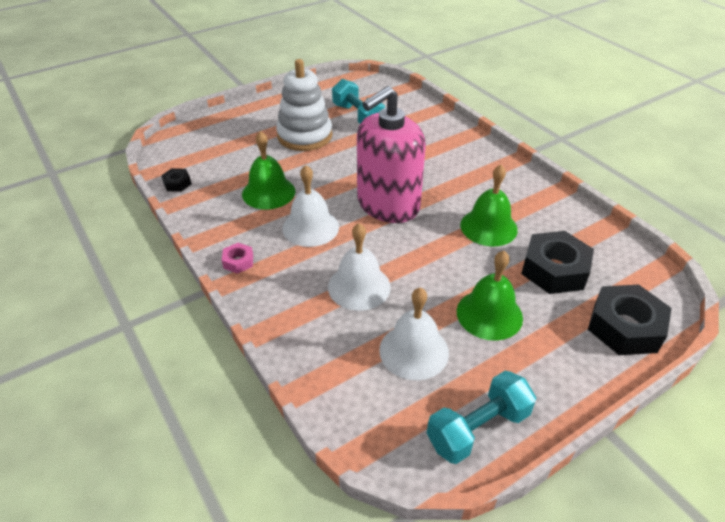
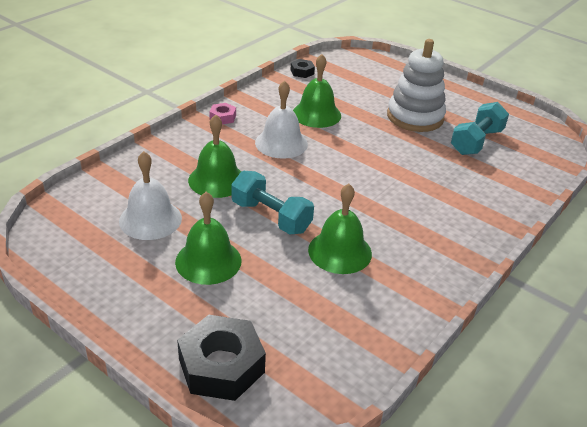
camera: 70 degrees right, 5 degrees down
white bell [328,223,391,311] -> green bell [188,114,241,198]
pink soap dispenser [357,86,426,223] -> none
turquoise dumbbell [427,371,536,464] -> turquoise dumbbell moved to [231,171,314,234]
black nut [521,231,594,294] -> none

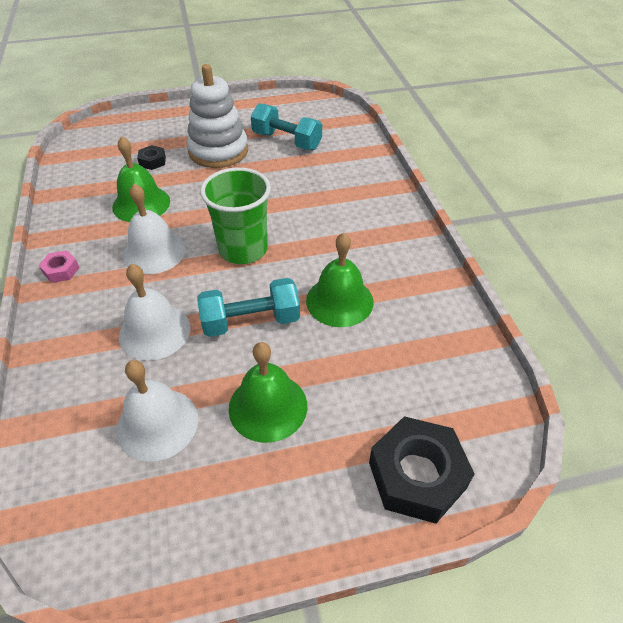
camera: 50 degrees left, 10 degrees up
green bell [188,114,241,198] -> white bell [119,264,190,361]
black nut [291,59,315,78] -> black nut moved to [137,145,166,170]
turquoise dumbbell [451,102,509,155] -> turquoise dumbbell turned 45 degrees counterclockwise [251,103,322,150]
none -> green cup [200,167,271,264]

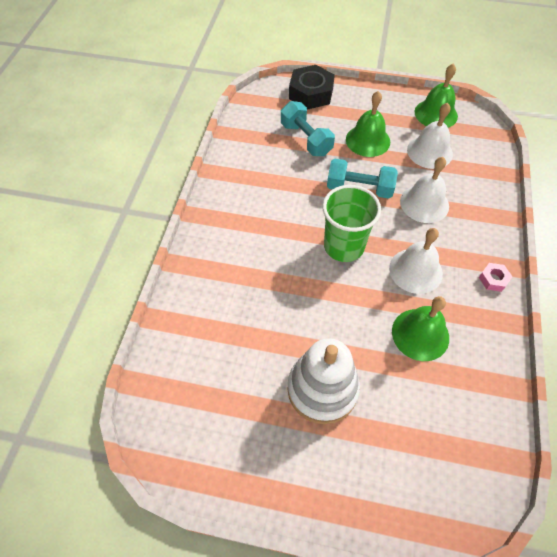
camera: 155 degrees left, 10 degrees up
black nut [137,145,166,170] -> none
turquoise dumbbell [251,103,322,150] -> turquoise dumbbell moved to [281,101,335,156]
green bell [306,233,373,327] -> green bell moved to [414,63,458,128]

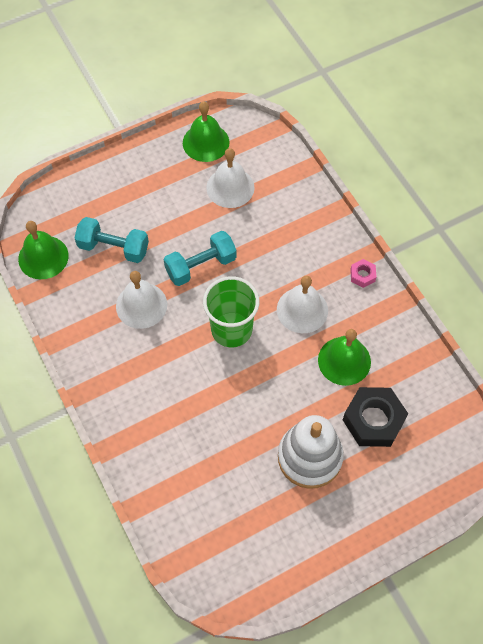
camera: 40 degrees left, 5 degrees up
black nut [289,65,335,110] -> black nut moved to [343,387,408,447]
green bell [346,91,390,157] -> green bell moved to [18,221,69,279]
white bell [400,157,449,223] -> white bell moved to [116,271,167,329]

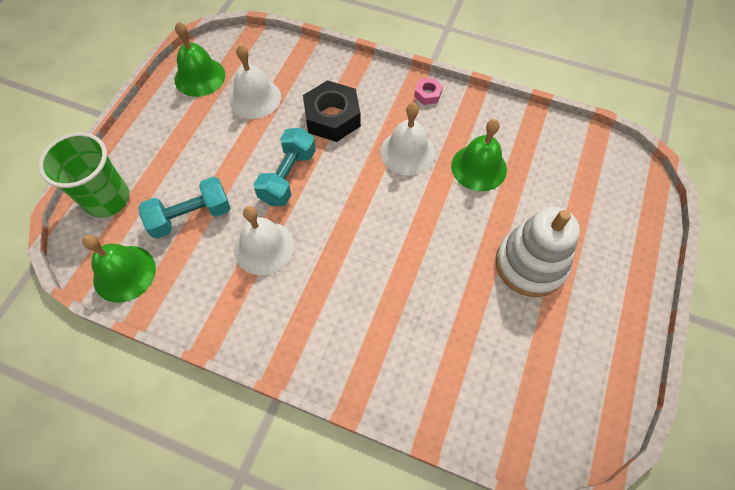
camera: 40 degrees left, 0 degrees up
green cup [203,276,259,347] -> green cup moved to [38,132,129,218]
black nut [343,387,408,447] -> black nut moved to [303,80,361,142]

